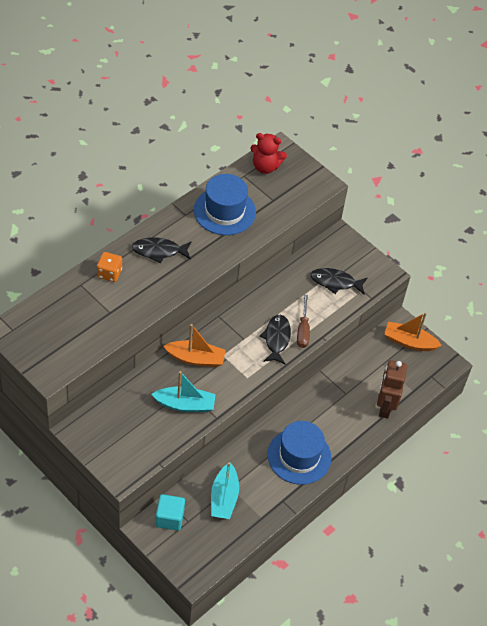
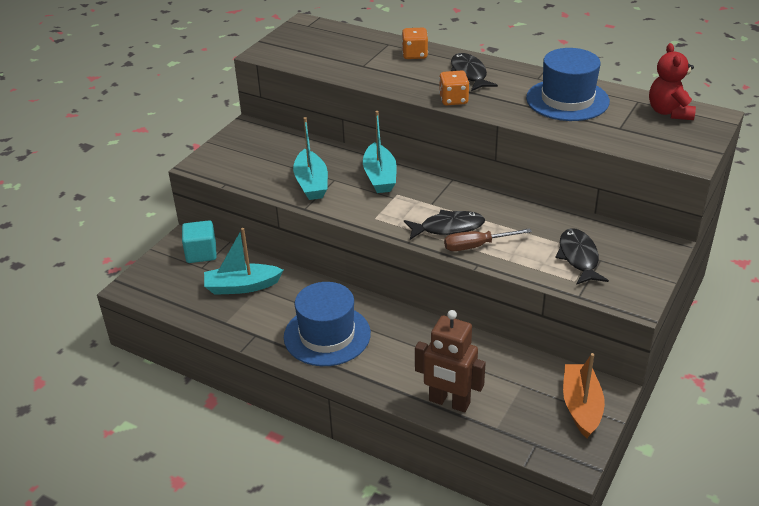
camera: 80 degrees right, 15 degrees down
orange boat [163,324,226,367] -> turquoise boat [363,111,397,193]
brown robot [377,360,407,419] -> brown robot turned 150 degrees counterclockwise [415,310,486,412]
none -> orange dice [439,70,469,106]

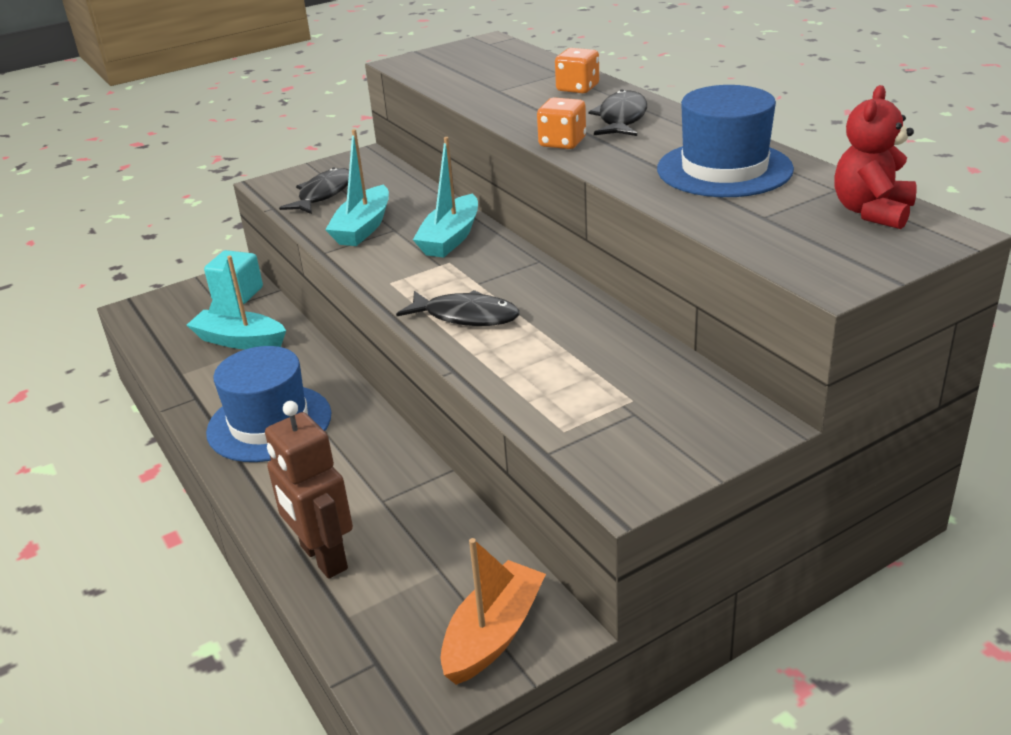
camera: 30 degrees right, 5 degrees down
brown screwdriver [444,228,532,251] -> none
black fish [556,228,609,285] -> black fish moved to [279,168,349,214]

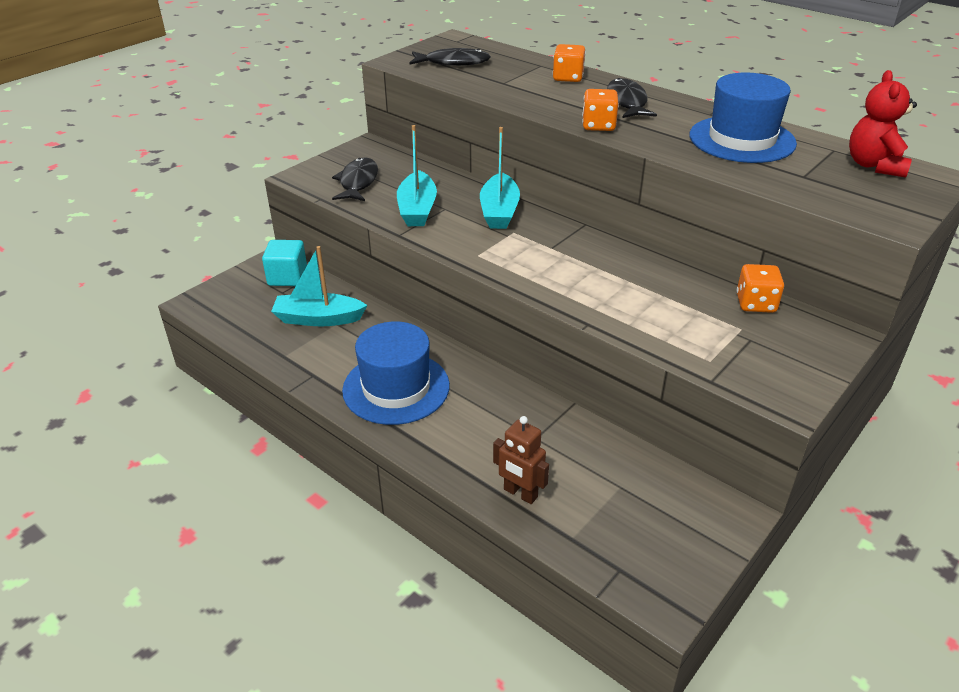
camera: 20 degrees left, 5 degrees up
brown robot [265,401,353,579] -> brown robot [493,416,549,504], size x0.66
black fish [396,290,520,326] -> black fish moved to [410,48,491,66]
orange boat [440,538,546,685] -> none
none -> orange dice [737,264,784,313]

